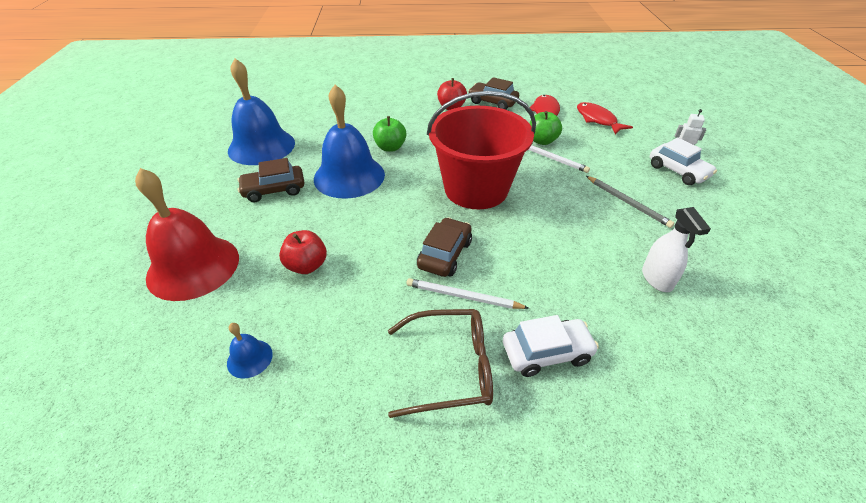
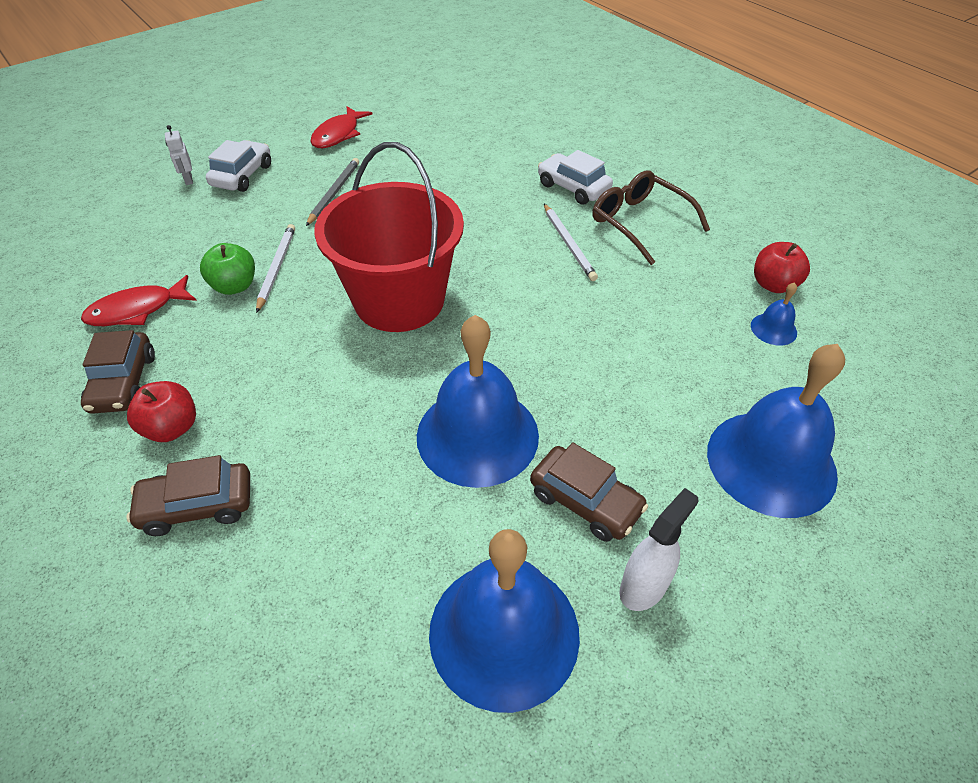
camera: 125 degrees left, 5 degrees up
red bell [135,168,239,301] -> blue bell [707,344,845,518]
red apple [279,230,327,274] -> red apple moved to [754,242,810,293]
green apple [373,116,407,152] -> none
brown car [417,217,472,277] -> brown car moved to [126,455,250,536]
red fish [577,102,633,135] -> red fish moved to [310,106,372,148]
white spray bottle [642,207,711,292] -> white spray bottle moved to [620,488,698,611]

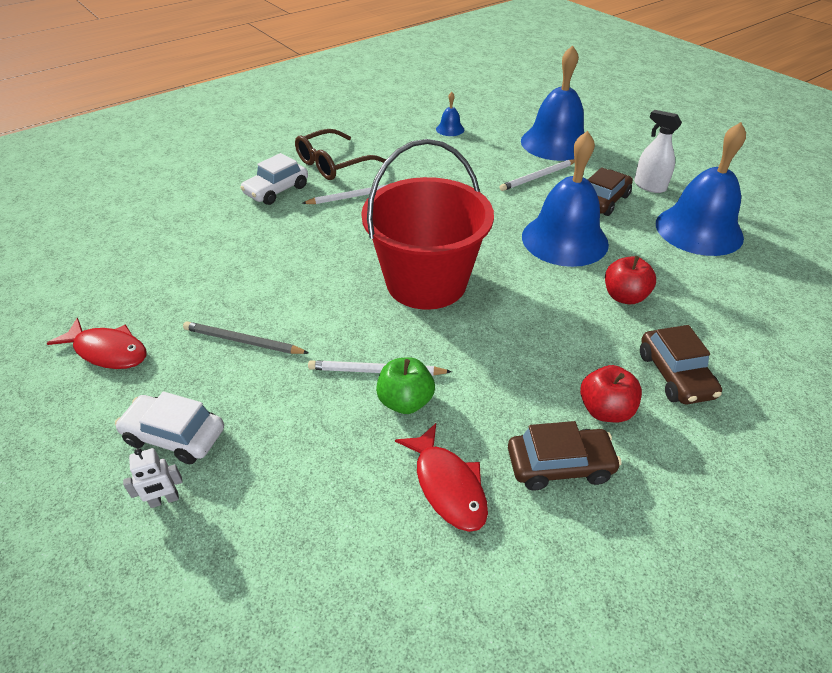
camera: 90 degrees left, 5 degrees down
red apple [754,242,810,293] -> red apple moved to [605,256,656,304]
none -> white pencil [500,159,575,191]

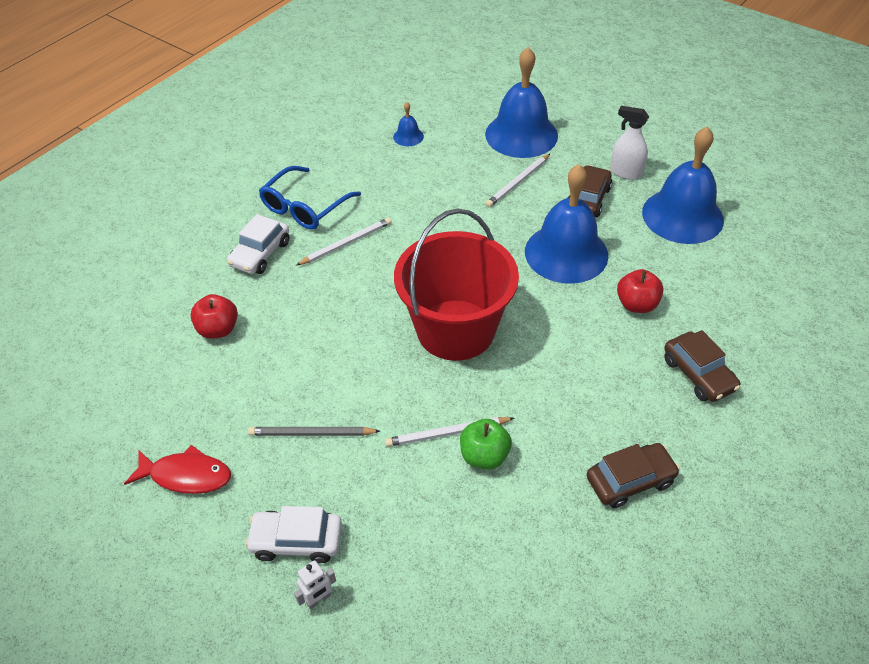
camera: 15 degrees left, 5 degrees up
brown glasses [295,129,386,180] -> blue glasses [259,166,361,230]
red fish [395,423,488,532] -> none
red apple [580,365,642,422] -> red apple moved to [191,294,238,339]

